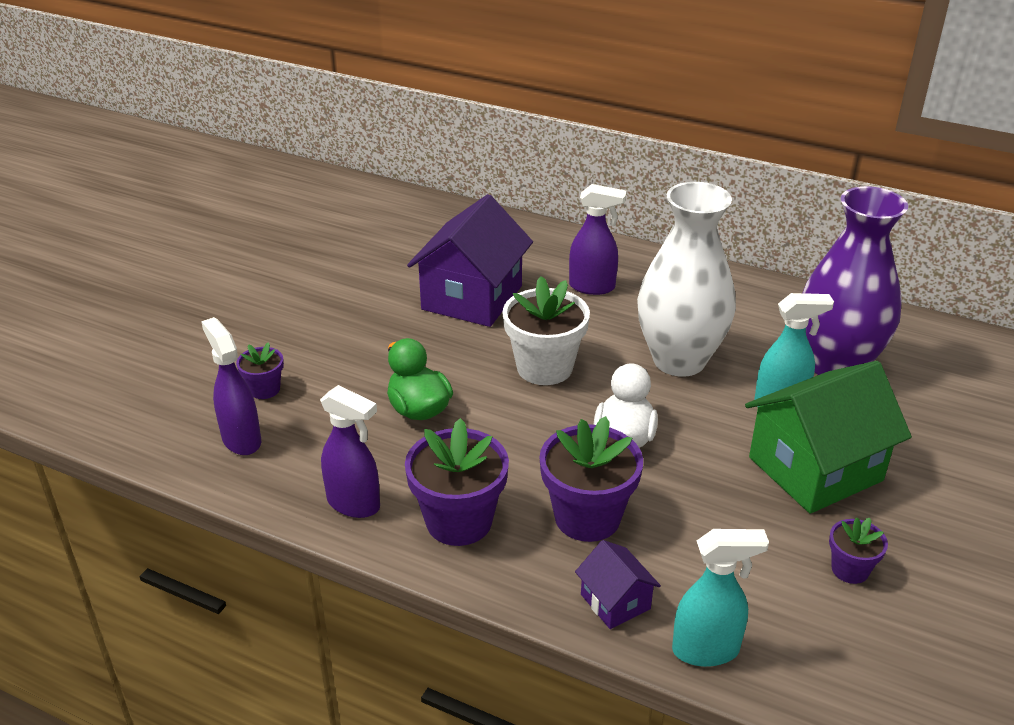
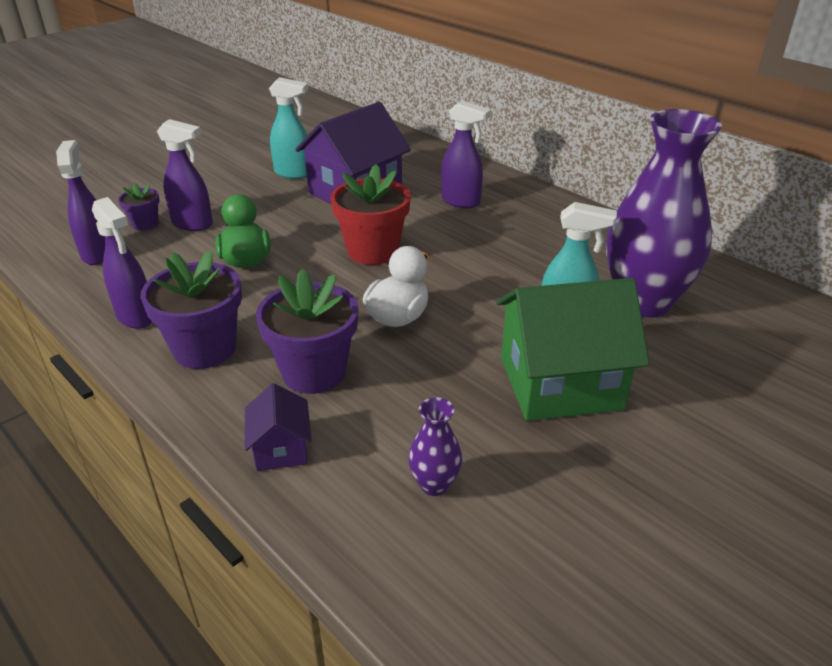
camera: 20 degrees right, 0 degrees up
white flower pot [502,276,590,385] -> red flower pot [330,164,411,265]
white vase [637,182,736,377] -> none
turquoise spray bottle [672,529,769,667] -> turquoise spray bottle moved to [269,77,308,179]
purple flower pot [829,517,888,584] -> none
none -> purple spray bottle [157,119,213,231]
none -> purple vase [408,397,463,496]

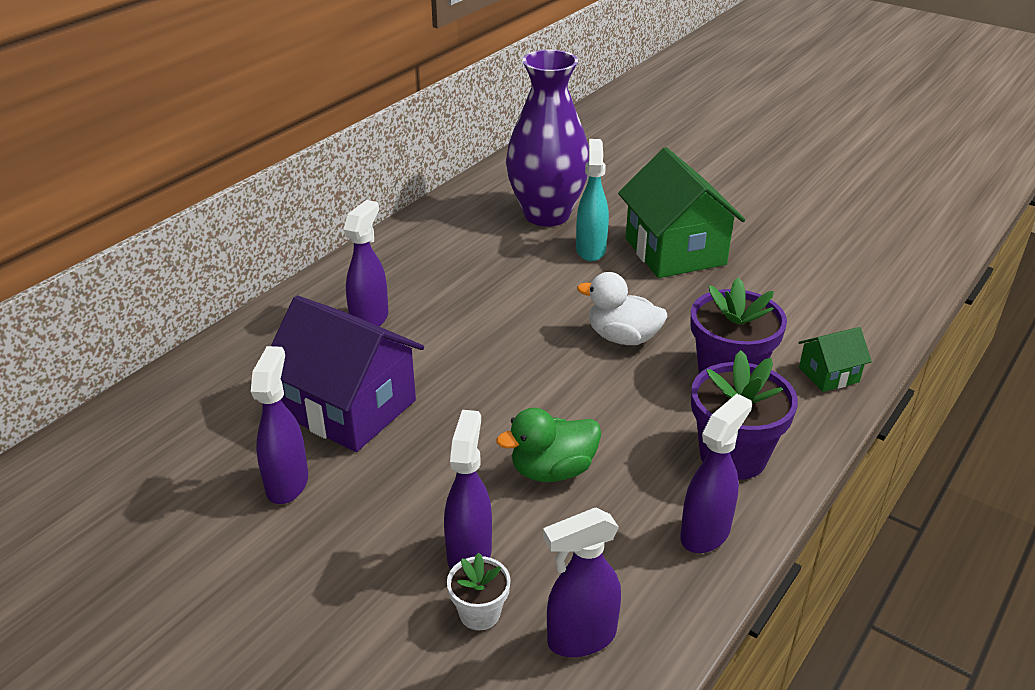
camera: 100 degrees left, 0 degrees up
purple flower pot [118,182,159,231] -> white flower pot [447,553,510,630]
purple house [245,383,312,471] -> green house [798,327,872,392]
turquoise spray bottle [269,77,308,179] -> purple spray bottle [251,346,308,504]
red flower pot [330,164,411,265] -> none
purple vase [408,397,463,496] -> none

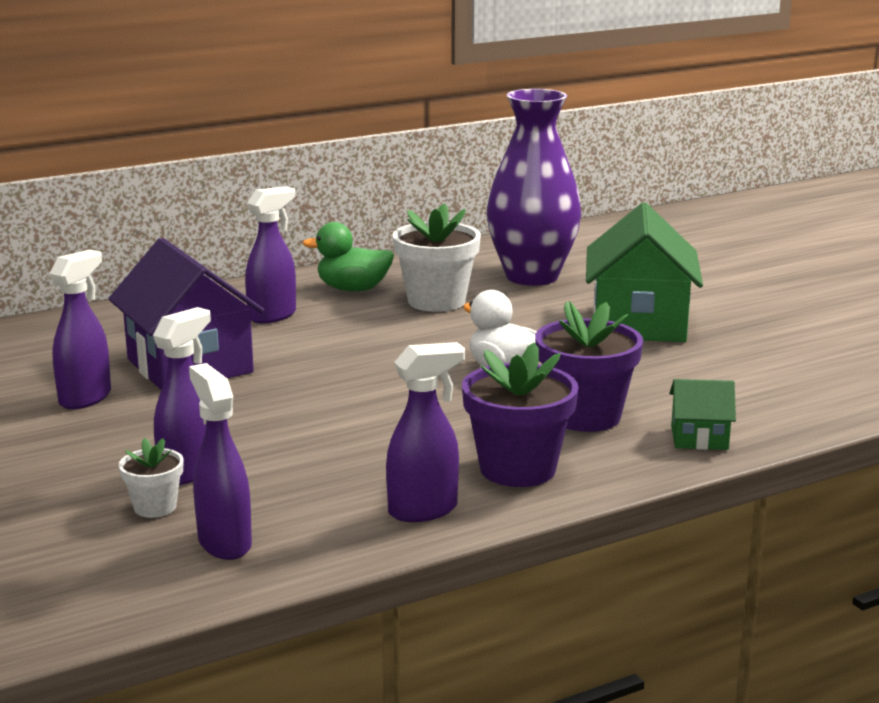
camera: 25 degrees right, 15 degrees down
green duck [496,408,601,482] -> green duck moved to [302,222,394,291]
purple spray bottle [543,507,621,657] -> purple spray bottle turned 60 degrees clockwise [189,363,252,560]
turquoise spray bottle [576,139,609,261] -> none
none -> white flower pot [393,203,481,312]

